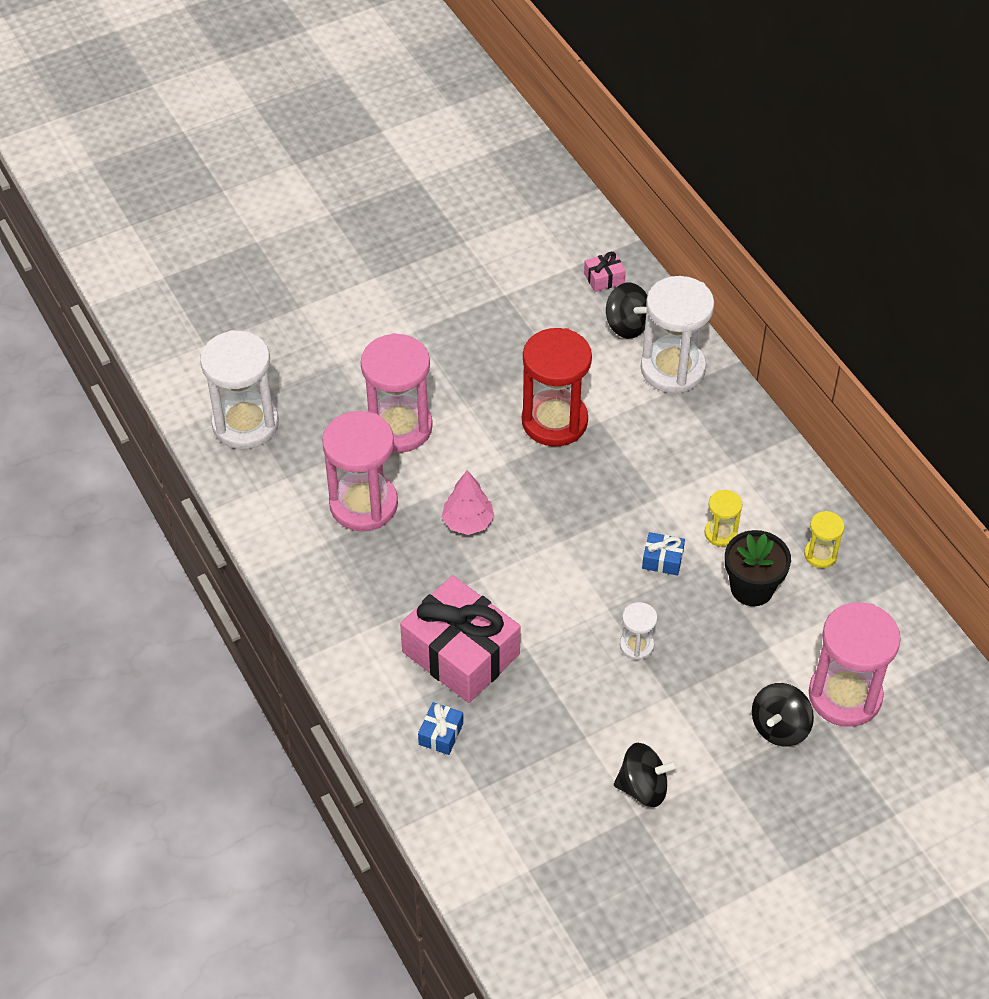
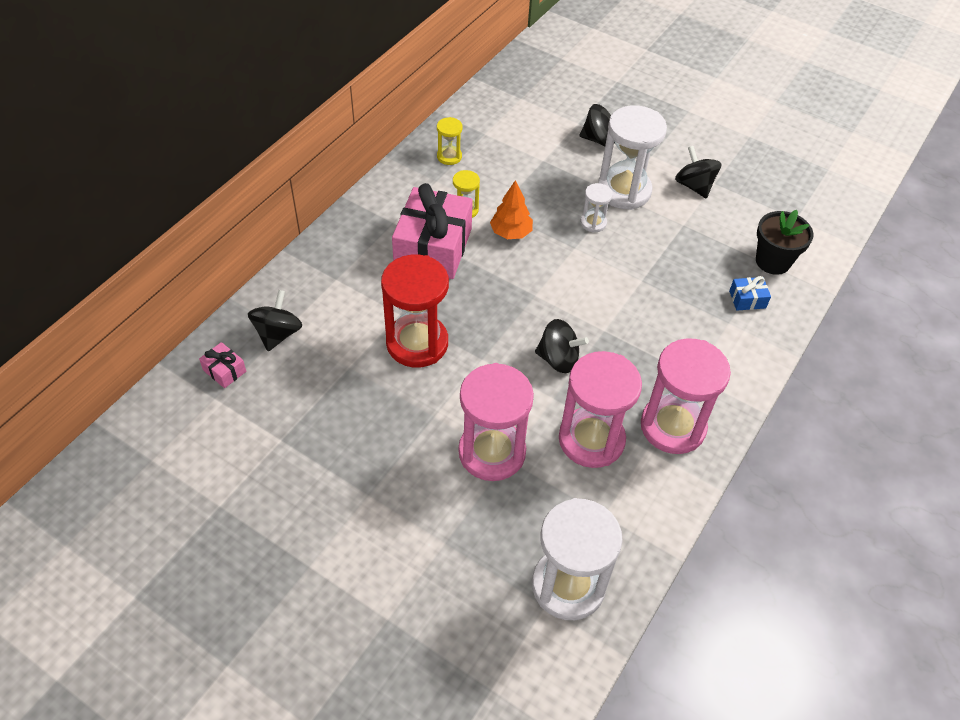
camera: 120 degrees left, 0 degrees up
pink gift [400,575,521,703] -> pink gift moved to [392,183,473,279]
pink tree [442,470,495,535] -> black spinning top [535,319,589,373]
white hourglass [641,276,714,393] -> white hourglass moved to [598,105,667,210]
blue gift [642,532,685,576] -> orange tree [490,180,533,239]
black flower pot [725,530,791,606] -> black flower pot moved to [756,210,814,275]
pink hourglass [809,602,901,727] -> pink hourglass moved to [641,338,731,454]

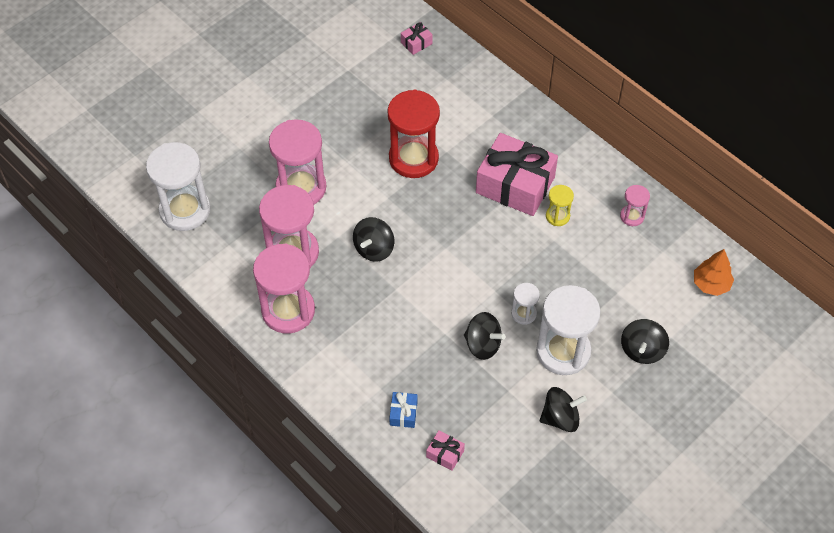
camera: 105 degrees right, 5 degrees up
black spinning top [248,290,302,351] -> black spinning top moved to [464,312,505,360]
yellow hourglass [437,117,463,165] -> pink hourglass [620,185,650,226]
orange tree [490,180,533,239] -> orange tree moved to [694,249,734,296]
black flower pot [756,210,814,275] -> pink gift [426,430,465,471]

